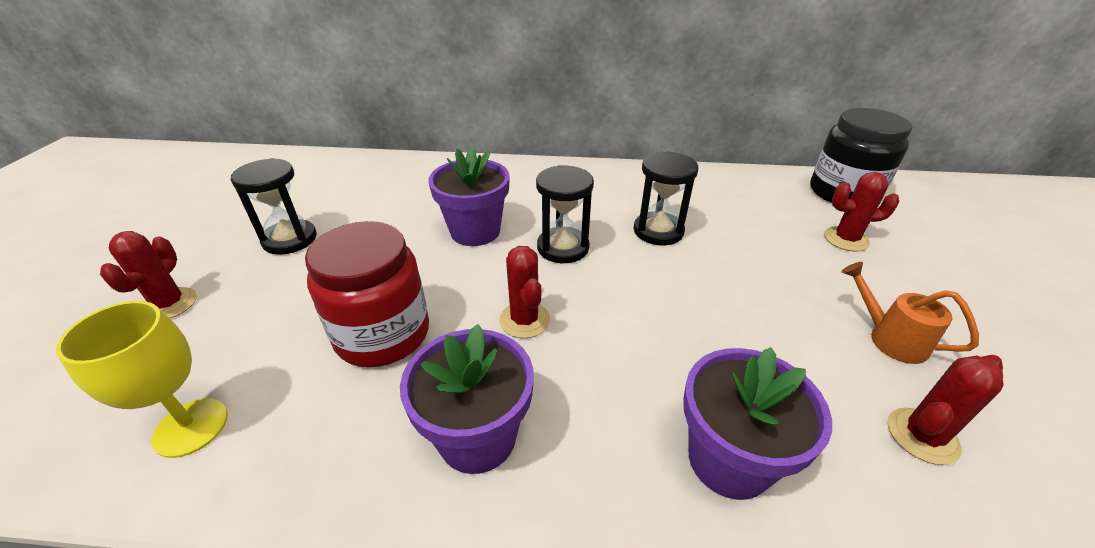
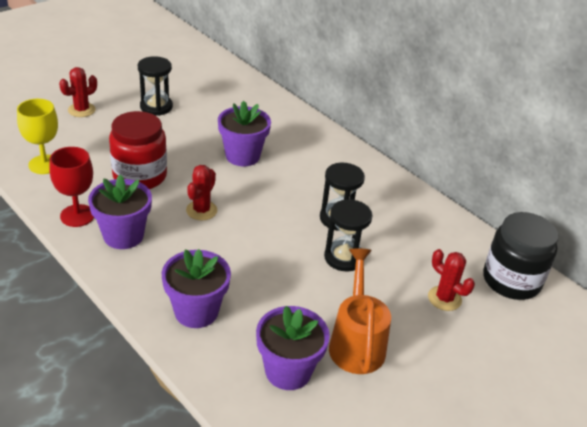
camera: 40 degrees right, 0 degrees up
black hourglass [536,165,594,263] -> black hourglass moved to [324,199,373,271]
orange watering can [841,262,979,364] -> orange watering can [329,248,391,374], size x1.61
red cactus [888,355,1003,465] -> purple flower pot [256,306,330,390]
none -> red goblet [49,147,94,227]

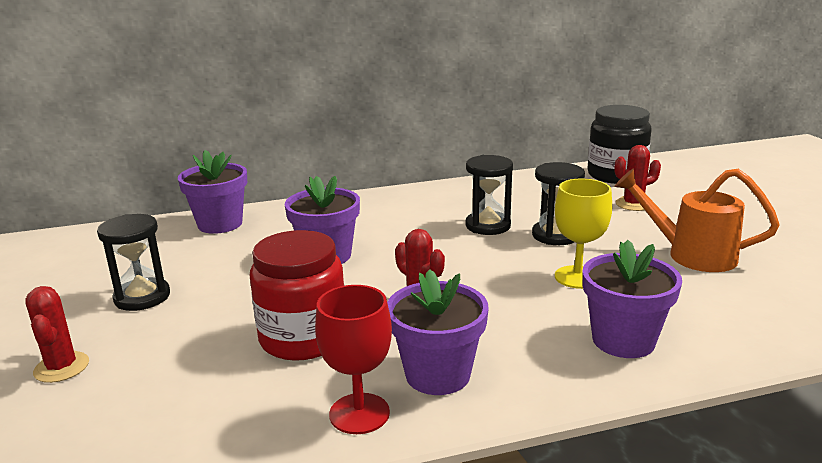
camera: 60 degrees left, 15 degrees down
yellow goblet [17,99,58,174] -> yellow goblet moved to [555,179,612,289]
purple flower pot [256,306,330,390] -> purple flower pot moved to [178,150,247,234]

